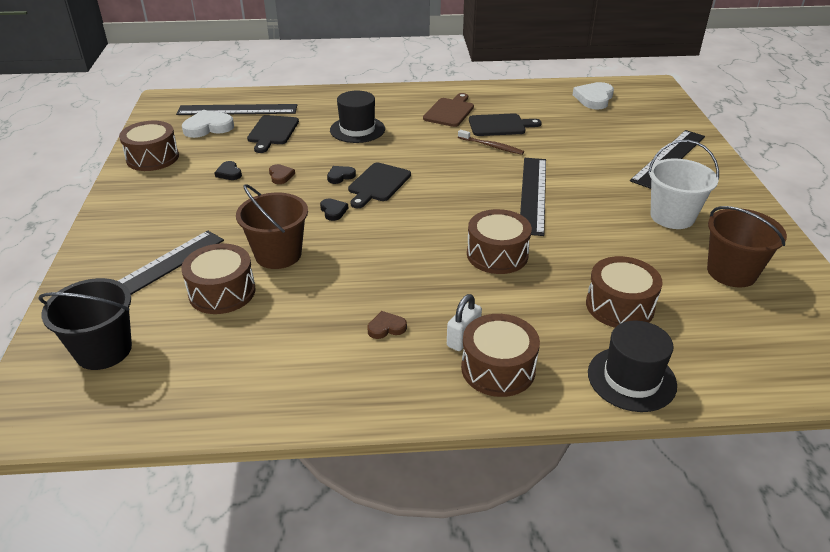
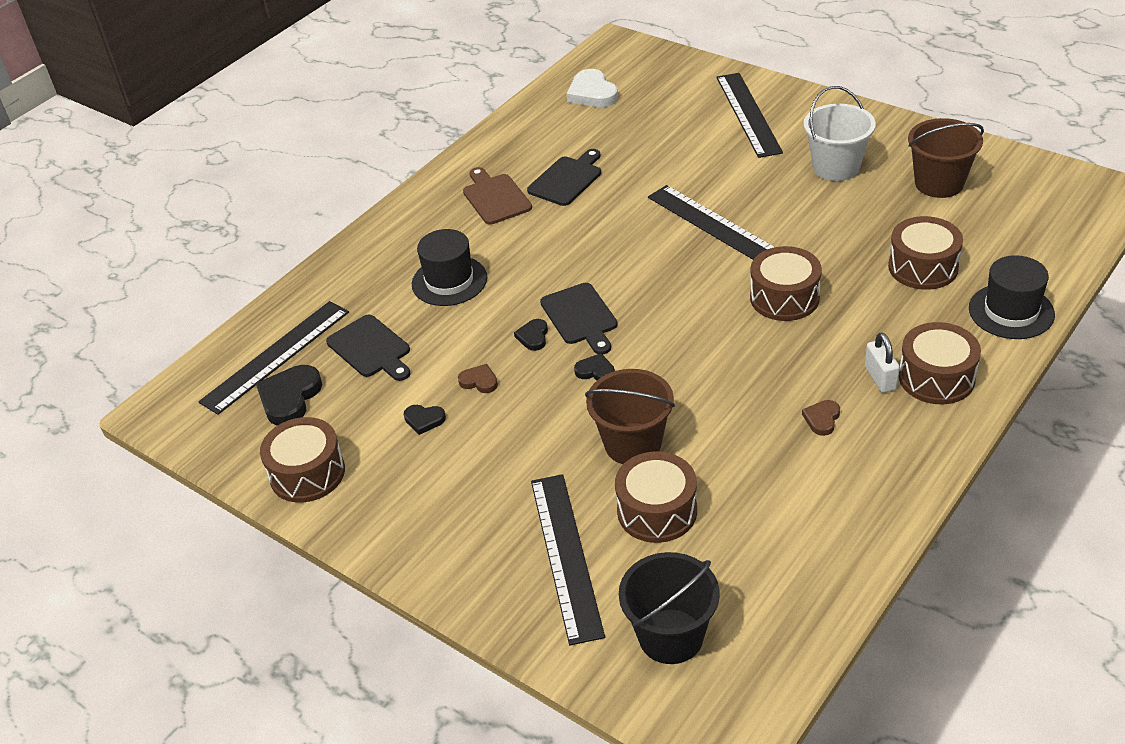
camera: 45 degrees left, 5 degrees up
white heart [182,110,234,138] -> black heart [255,365,322,426]
brown toothbrush [458,130,524,155] -> none

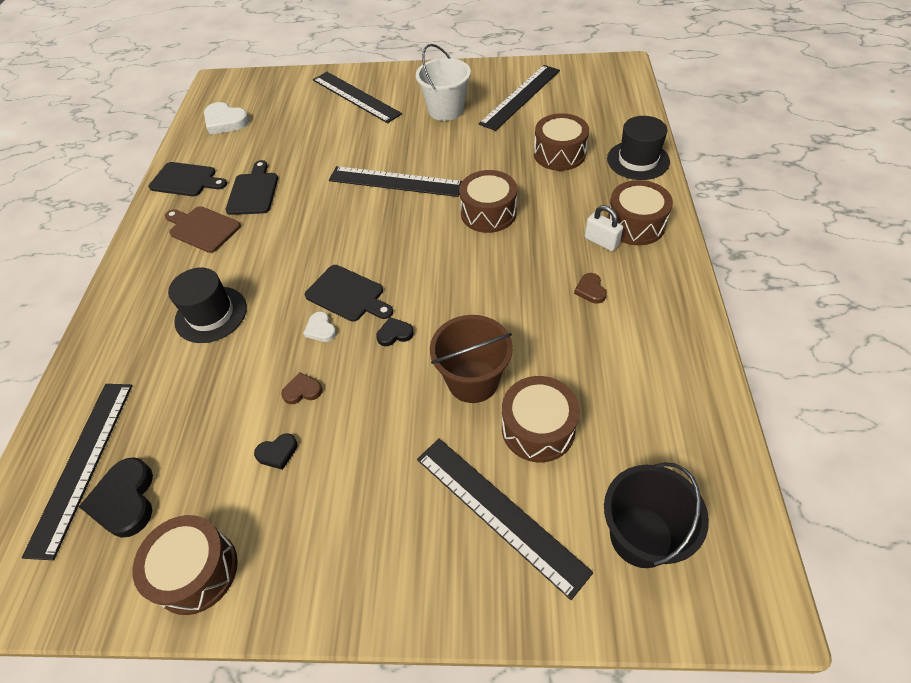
camera: 35 degrees left, 10 degrees up
black cutting board [326,314,410,381] -> black cutting board moved to [149,162,227,196]
black heart [514,319,548,351] -> white heart [303,311,337,342]
brown bucket [908,118,984,198] -> black ruler [479,65,560,131]

